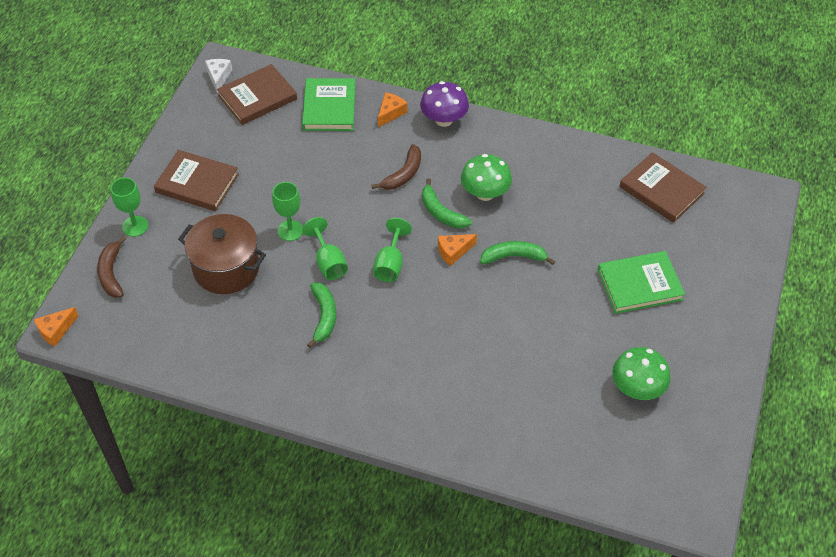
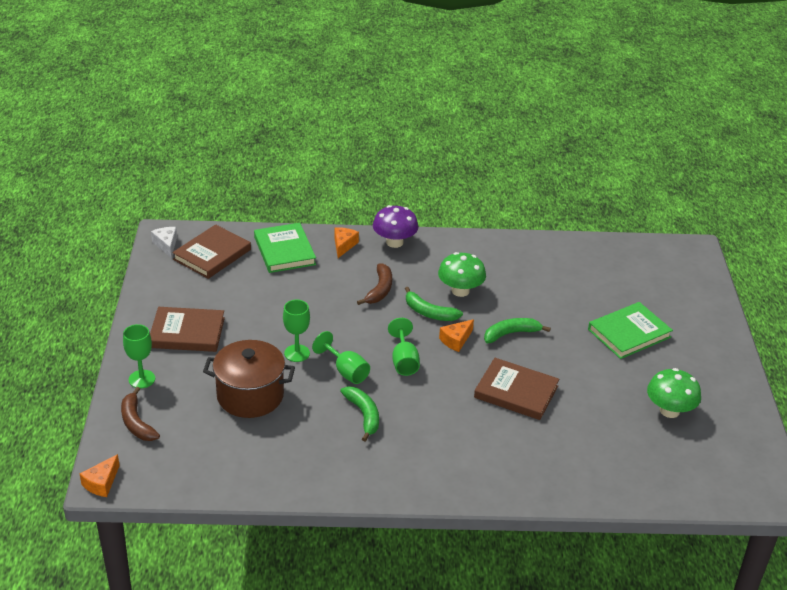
camera: 20 degrees left, 15 degrees down
brown book [619,152,707,223] -> brown book moved to [474,358,559,420]

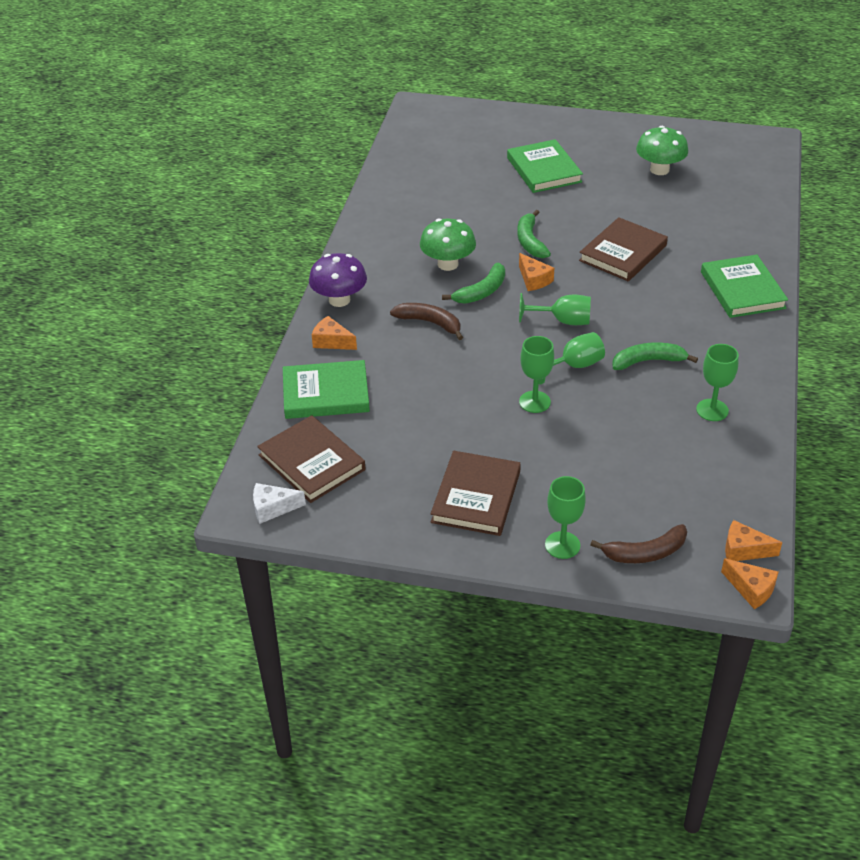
camera: 75 degrees left, 5 degrees up
brown pot [203,340,295,418] -> none
none -> green goblet [696,344,739,421]
none -> green book [701,255,788,318]
none -> orange cheese [725,520,782,561]

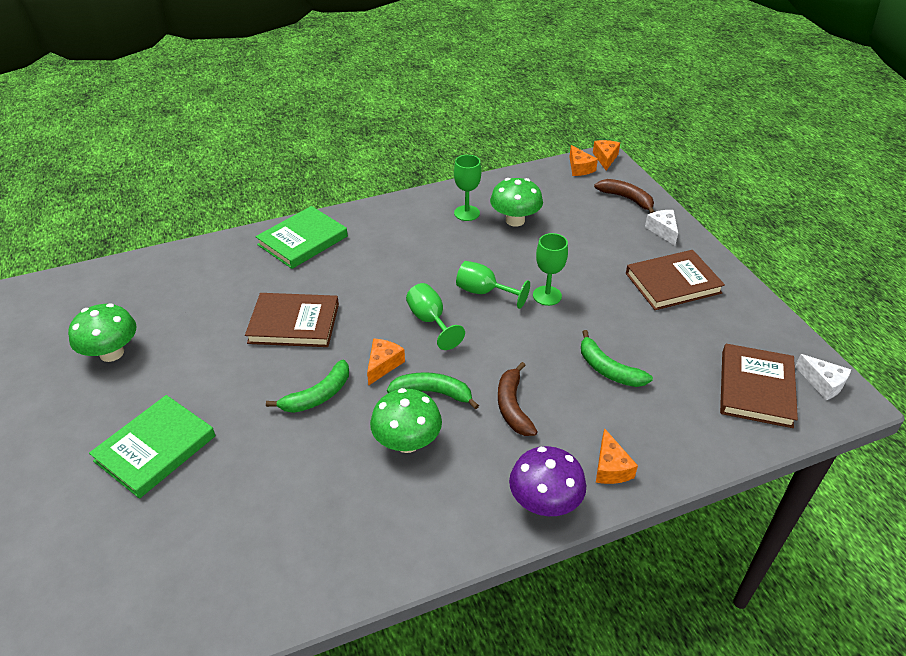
camera: 125 degrees left, 0 degrees up
green book [283,360,370,419] -> none
green goblet [545,476,586,559] -> white cheese [645,210,678,245]
green banana [612,343,698,370] -> green banana moved to [581,330,653,387]
none -> green mushroom [490,178,543,227]

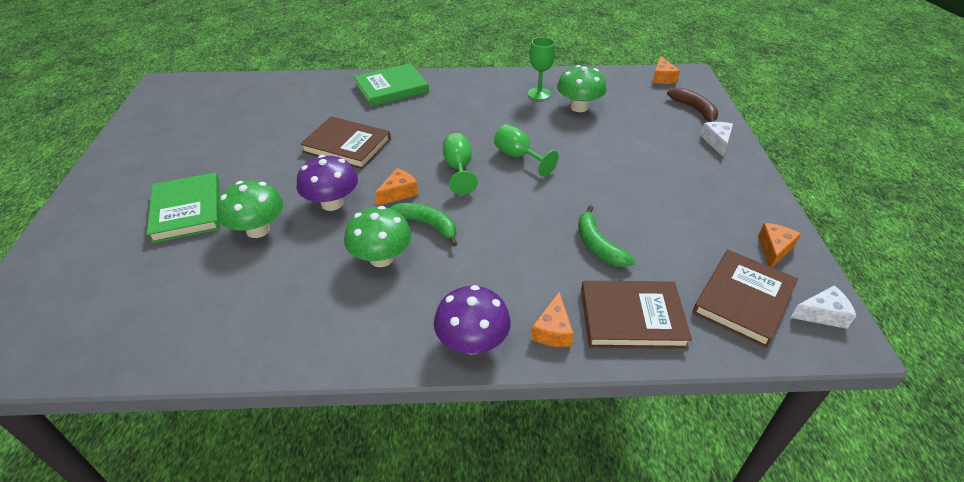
camera: 20 degrees right, 0 degrees up
green mushroom [68,304,136,362] -> green mushroom moved to [217,180,283,238]
green book [89,395,216,499] -> green book turned 75 degrees counterclockwise [147,173,220,243]
green banana [266,360,349,413] -> purple mushroom [297,155,358,211]
brown banana [498,362,538,436] -> none
green goblet [533,233,568,306] -> none
orange cheese [593,140,620,171] -> orange cheese moved to [758,223,801,267]
brown book [626,250,725,310] -> brown book moved to [581,281,692,349]
white cheese [795,354,851,400] -> white cheese turned 75 degrees counterclockwise [790,285,856,329]

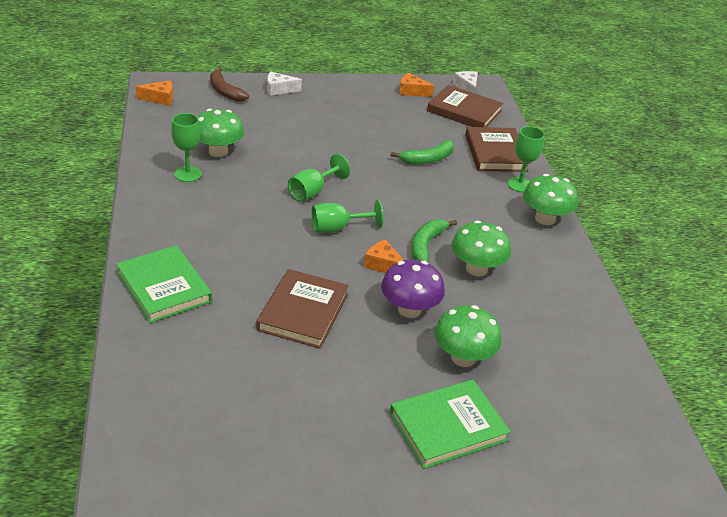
camera: 100 degrees left, 5 degrees down
purple mushroom [434,285,511,355] -> green mushroom [523,174,578,225]
orange cheese [531,292,574,347] -> green goblet [507,126,545,192]
brown banana [667,88,718,122] -> brown banana turned 90 degrees counterclockwise [210,67,249,102]

